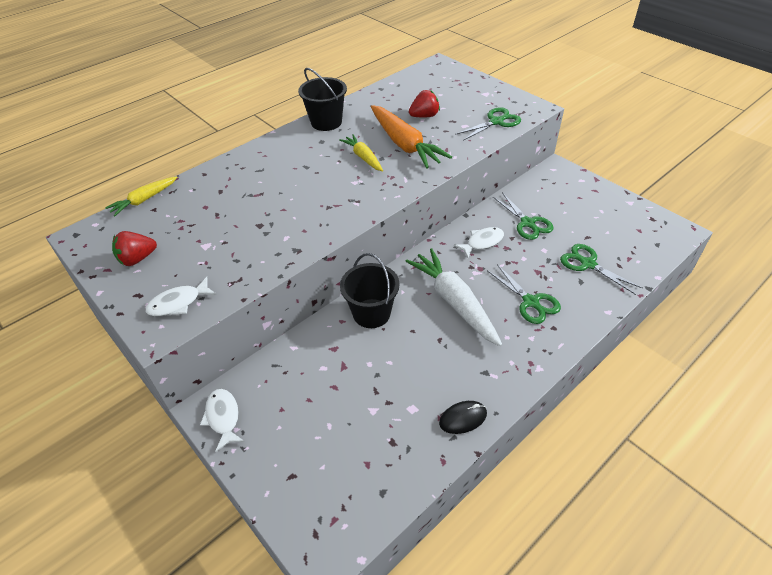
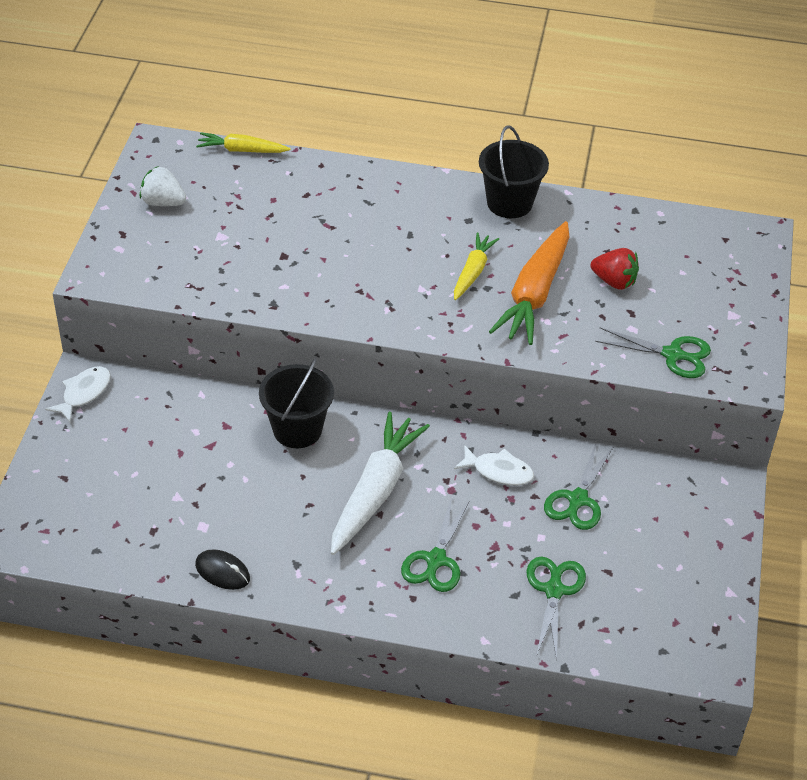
camera: 50 degrees right, 0 degrees up
red strawberry [112,231,157,266] -> white strawberry [140,166,186,206]
white fish [145,277,217,316] -> none

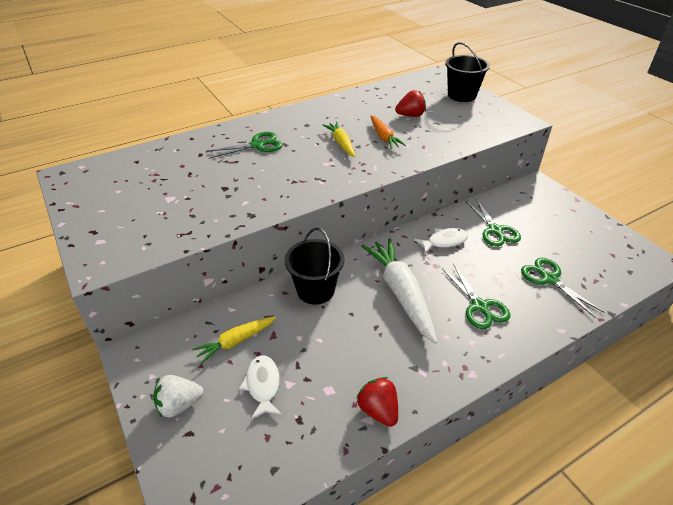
camera: 40 degrees left, 5 degrees down
white fish [45,366,111,423] -> white fish moved to [239,355,282,420]
white strawberry [140,166,186,206] -> white strawberry moved to [153,375,204,418]
black mouse [195,549,250,590] -> red strawberry [356,377,398,427]
yellow carrot [196,132,291,153] -> yellow carrot moved to [193,316,276,364]
black bucket [479,125,549,218] -> black bucket moved to [445,42,490,102]
orange carrot [489,221,569,345] -> orange carrot [371,115,406,149], size x0.56
green scissors [595,328,711,378] -> green scissors moved to [206,132,283,159]

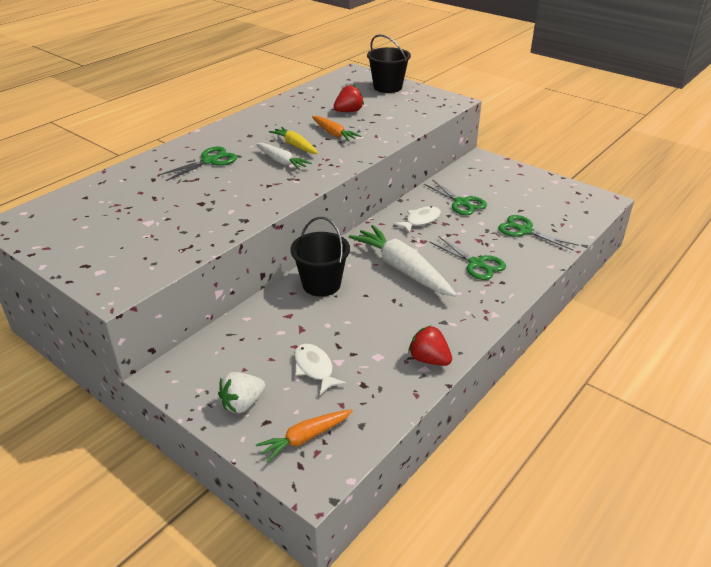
camera: 20 degrees left, 5 degrees down
yellow carrot [193,316,276,364] -> none
none -> white carrot [256,143,312,170]
none -> orange carrot [256,409,353,463]

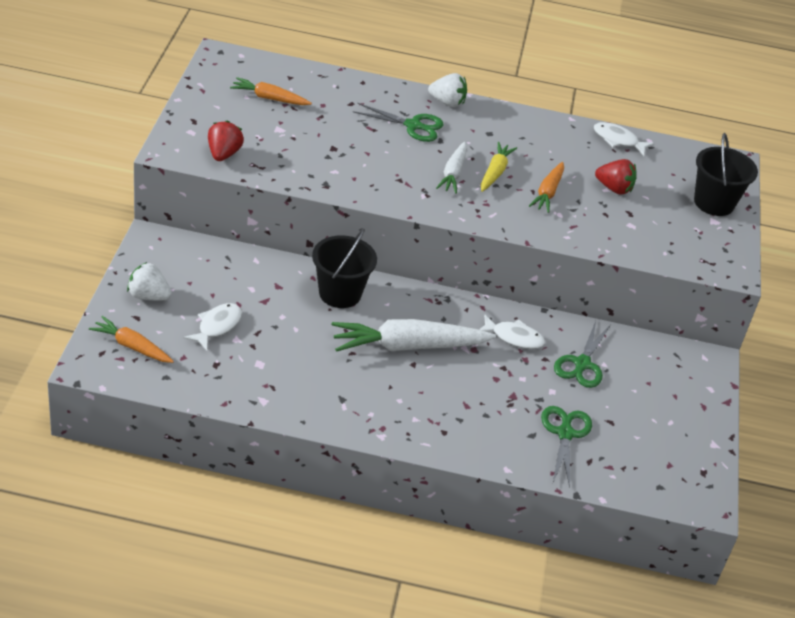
camera: 55 degrees right, 5 degrees up
white carrot [349,225,457,297] -> white carrot turned 120 degrees counterclockwise [331,319,496,352]
red strawberry [408,325,452,366] -> red strawberry moved to [208,120,244,161]
green scissors [430,236,506,280] -> none
none -> orange carrot [230,77,312,105]
none -> white strawberry [428,73,467,107]
none -> white fish [594,122,654,156]

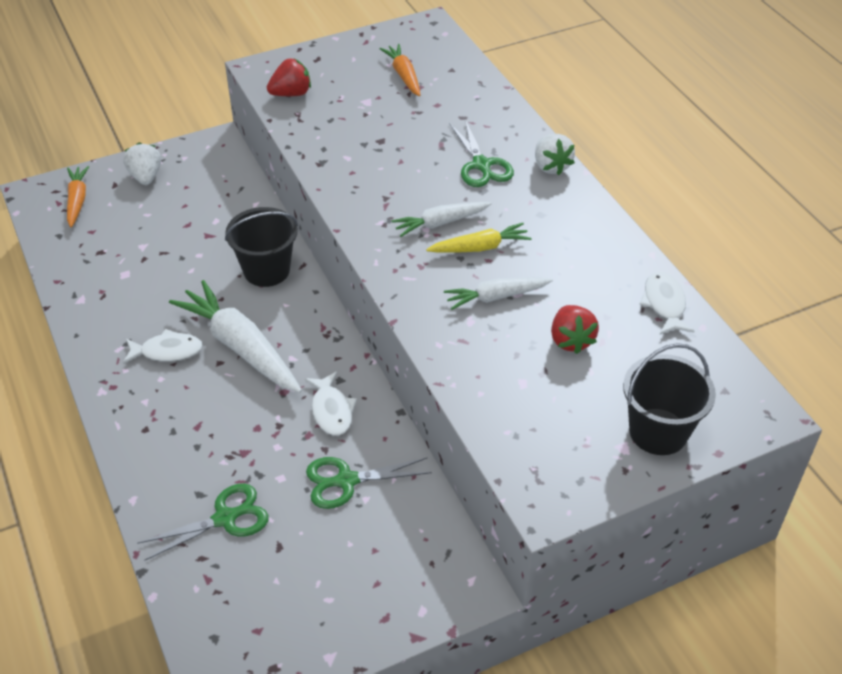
camera: 60 degrees right, 5 degrees up
white fish [184,303,242,351] -> white fish moved to [123,329,203,364]
orange carrot [529,162,564,213] -> white carrot [444,278,553,310]

